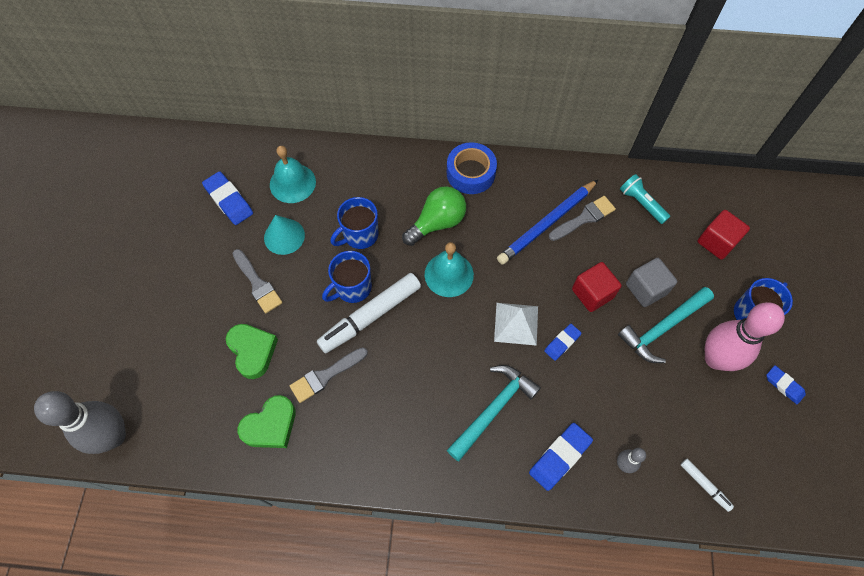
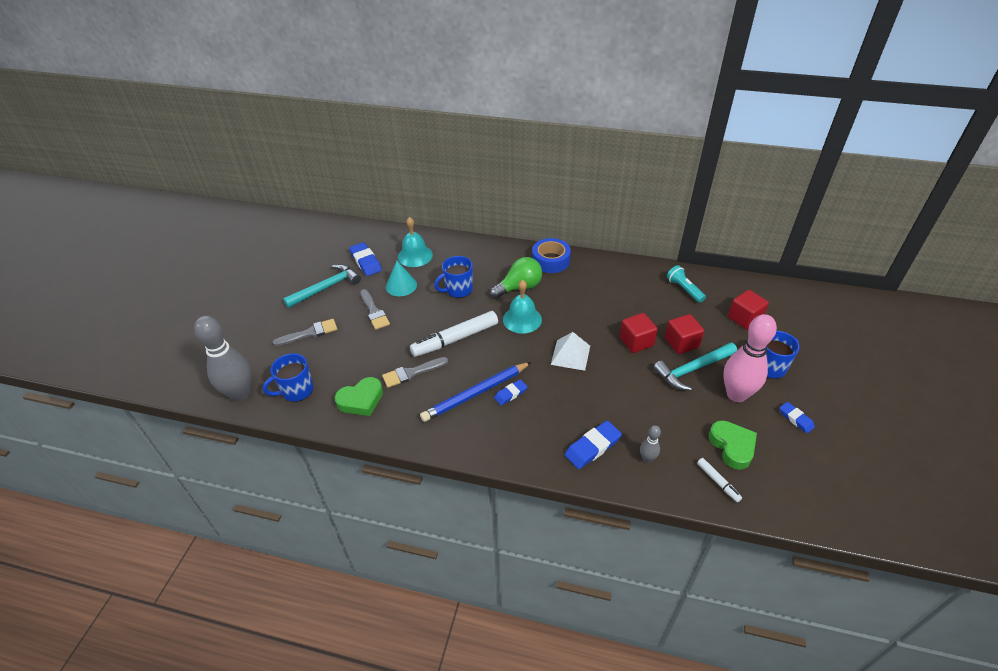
camera: 10 degrees right, 20 degrees down
green heart [226,324,278,379] -> green heart moved to [709,420,757,470]
blue mug [322,251,372,303] -> blue mug moved to [263,353,314,402]
turquoise hammer [447,365,541,461] -> turquoise hammer moved to [283,264,361,308]
blue pencil [497,180,598,265] -> blue pencil moved to [420,362,531,422]
blue eraser [544,324,582,361] -> blue eraser moved to [494,379,528,405]
grey brush [549,196,616,241] -> grey brush moved to [273,319,337,346]
grey cube [626,258,677,307] -> red cube [665,314,704,354]

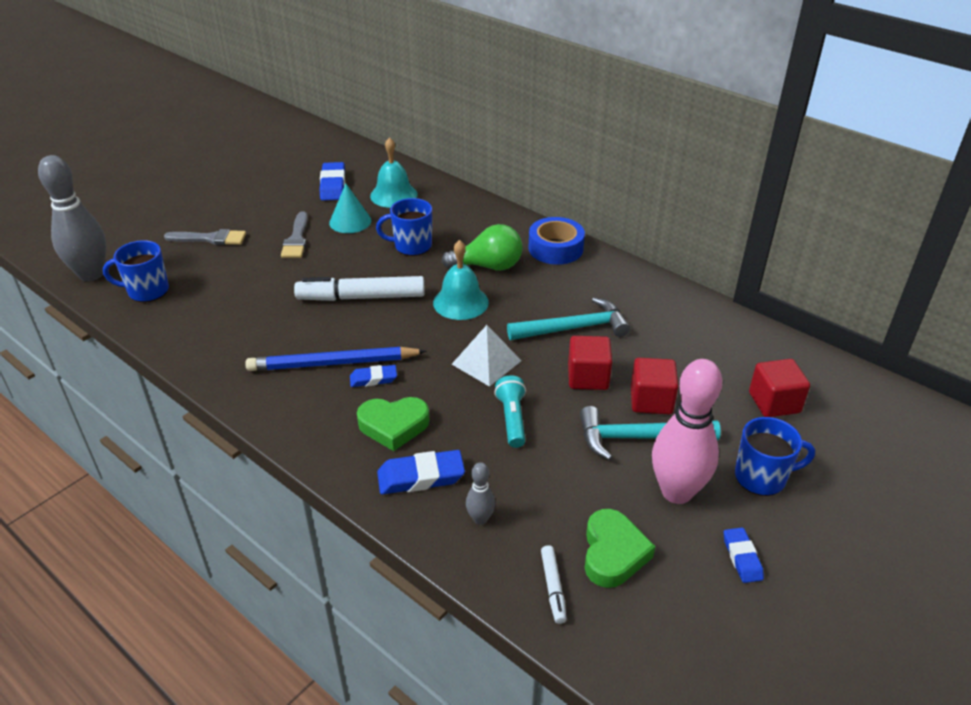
camera: 25 degrees right, 5 degrees down
turquoise hammer [283,264,361,308] -> turquoise hammer moved to [507,298,630,340]
green heart [334,377,383,416] -> green heart moved to [357,397,430,451]
grey brush [382,357,448,388] -> none
turquoise flashlight [667,265,706,303] -> turquoise flashlight moved to [494,375,526,448]

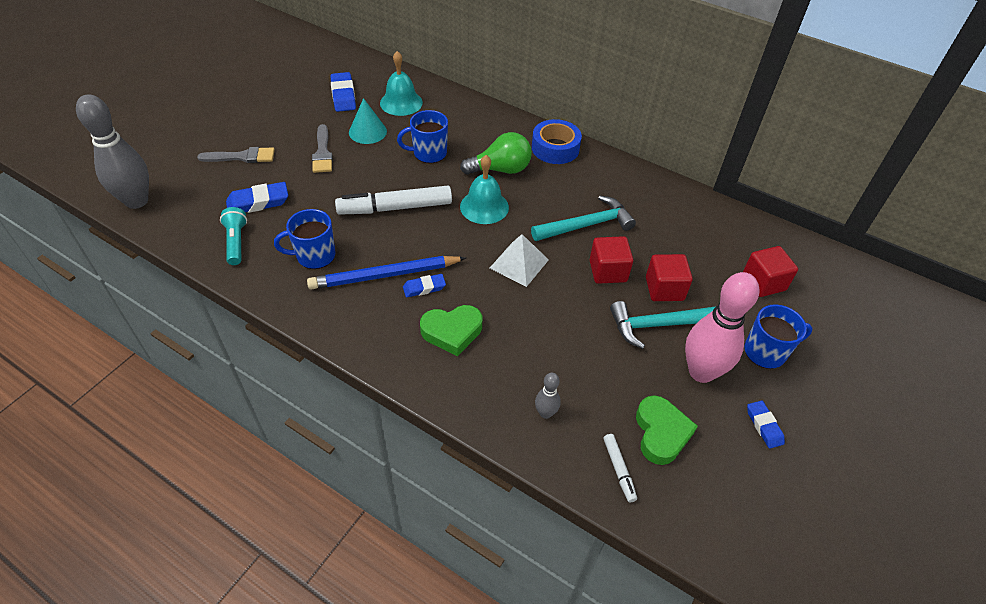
camera: 10 degrees left, 10 degrees up
blue mug [103,240,169,302] -> blue mug moved to [274,209,335,269]
blue eraser [377,450,465,494] -> blue eraser moved to [226,182,288,213]
turquoise flashlight [494,375,526,448] -> turquoise flashlight moved to [220,207,247,265]

